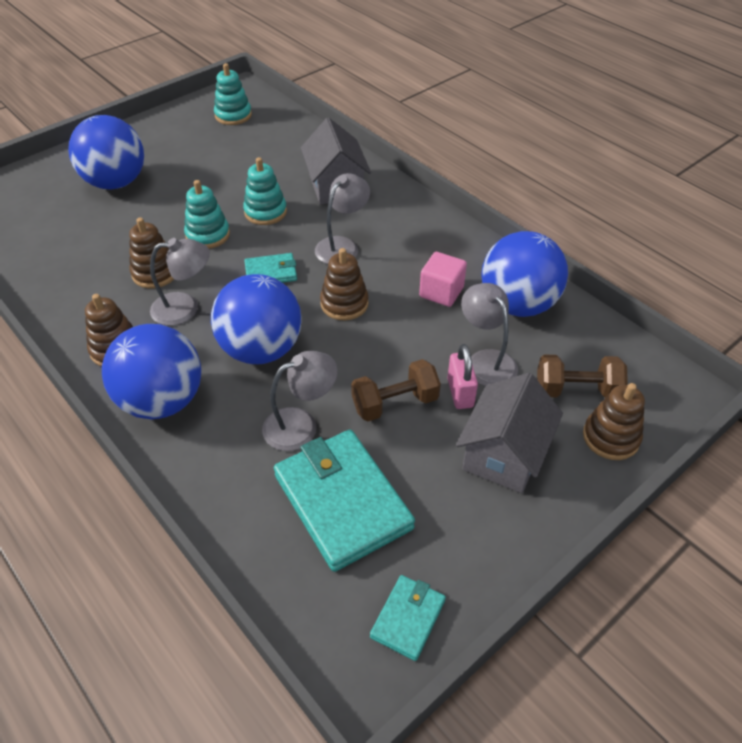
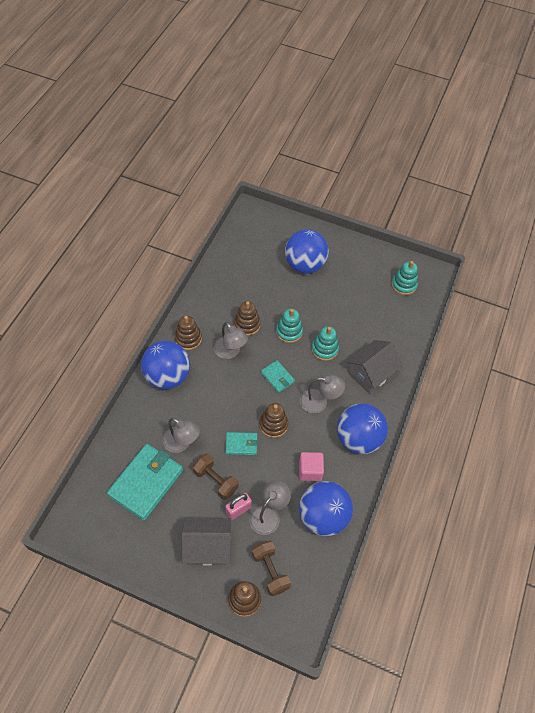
camera: 60 degrees right, 10 degrees up
blue ball [211,274,302,364] -> blue ball moved to [337,403,388,454]
turquoise wallet [370,575,446,661] -> turquoise wallet moved to [225,432,258,455]

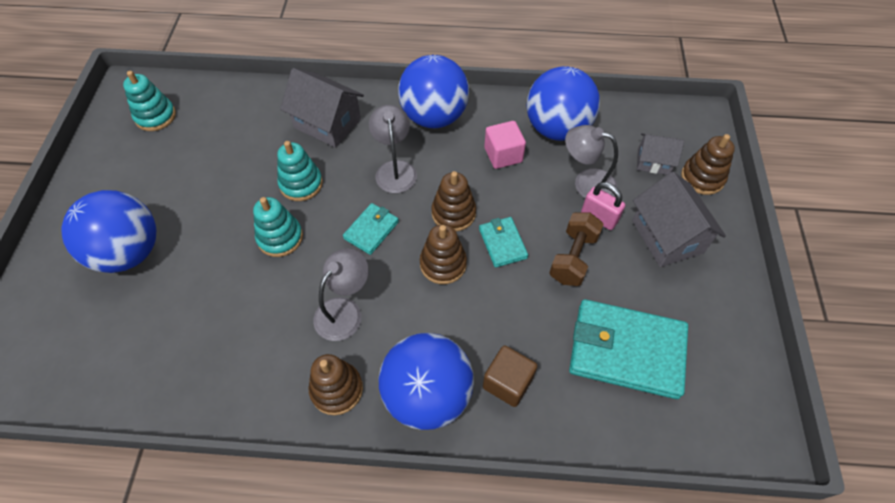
camera: 105 degrees left, 0 degrees up
grey lamp [162,418,200,453] -> none
brown stacking toy [234,301,261,336] -> brown stacking toy moved to [420,224,467,284]
brown dumbbell [252,541,291,596] -> grey house [637,133,684,175]
none -> brown cube [483,345,537,407]

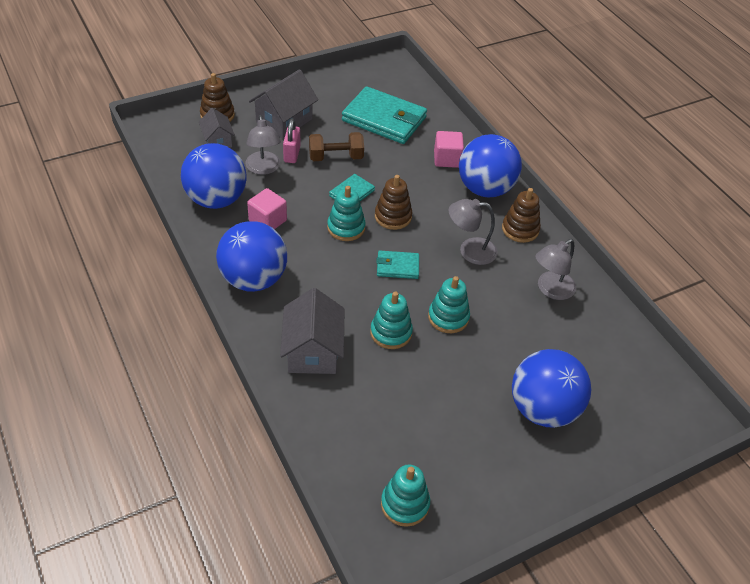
camera: 125 degrees left, 10 degrees down
grey lamp [369,105,417,193] -> grey lamp moved to [535,239,576,300]
brown stacking toy [431,171,476,231] -> turquoise stacking toy [327,186,366,241]
brown cube [483,345,537,407] -> pink cube [434,131,464,168]
turquoise wallet [569,299,688,399] -> turquoise wallet turned 45 degrees counterclockwise [342,86,427,144]

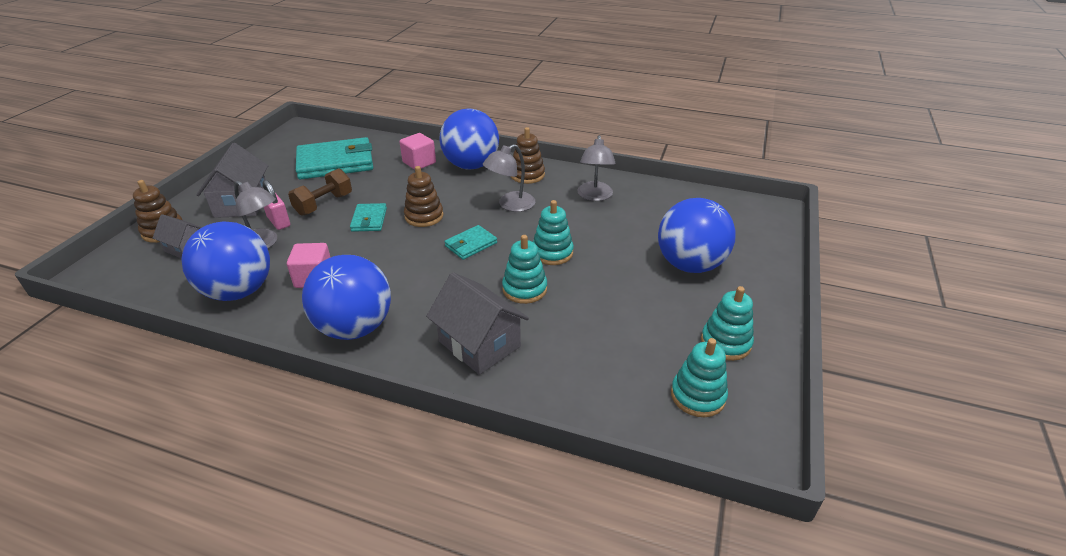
camera: 40 degrees left, 10 degrees down
turquoise stacking toy [327,186,366,241] -> turquoise stacking toy moved to [701,286,754,361]

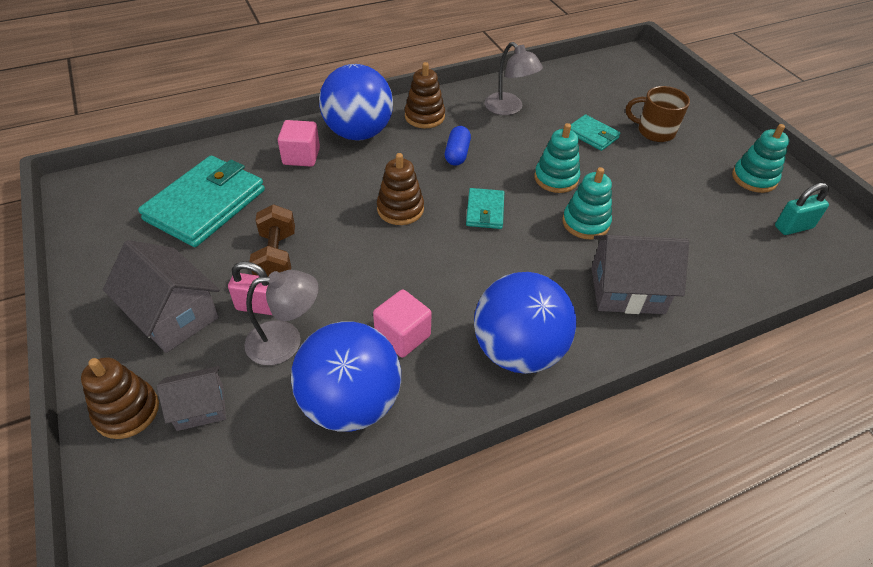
camera: 45 degrees left, 10 degrees up
turquoise wallet [350,203,387,232] -> turquoise wallet moved to [571,114,620,151]
grey lamp [483,144,535,212] -> blue capsule [445,126,471,166]
blue ball [658,198,736,273] -> brown mug [626,86,690,142]
turquoise stacking toy [671,338,728,417] -> turquoise padlock [775,183,829,235]

